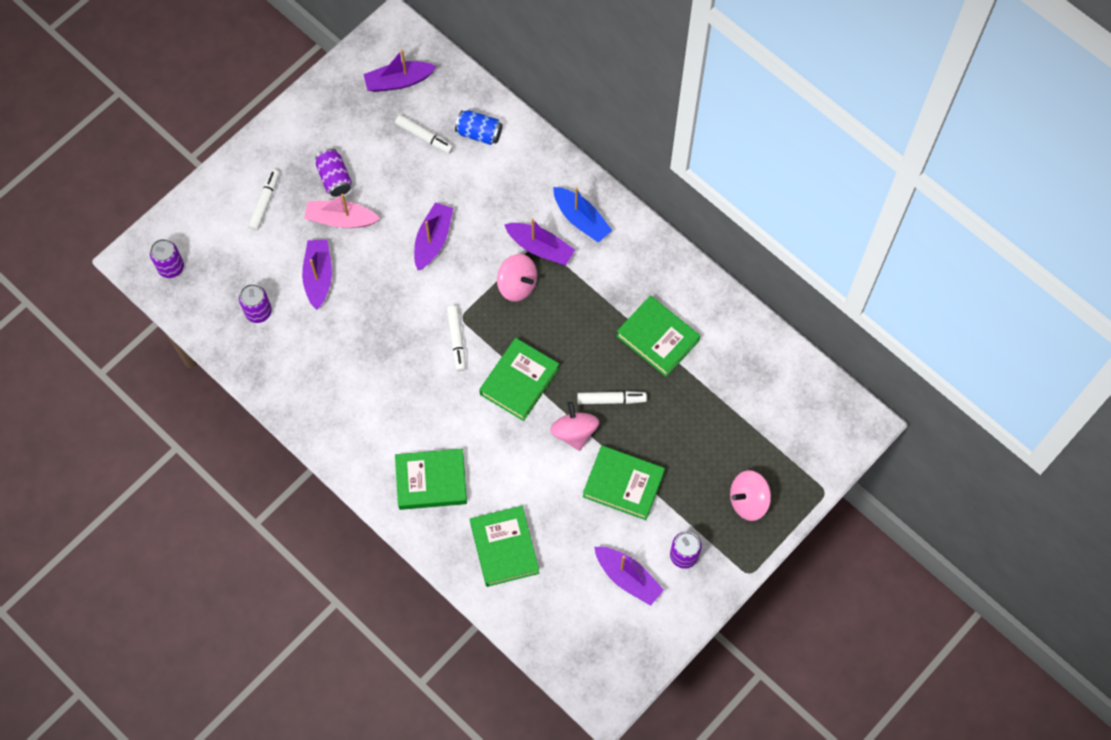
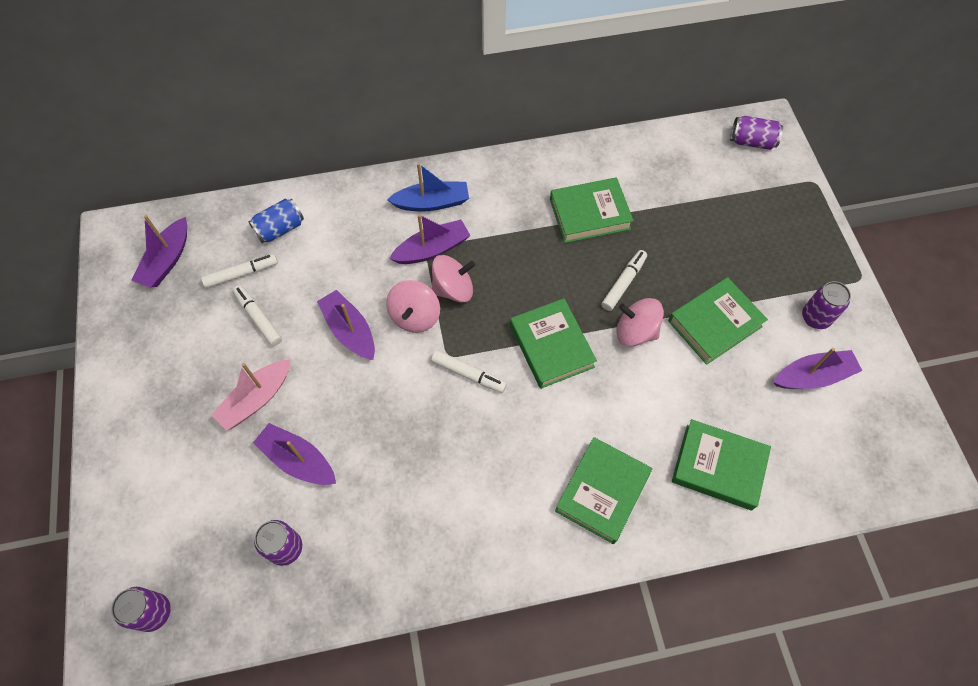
camera: 55 degrees left, 5 degrees down
white marker [248,169,279,231] -> white marker moved to [233,285,282,346]
purple can [315,148,352,197] -> purple can moved to [730,116,783,150]
pink spinning top [730,470,771,521] -> pink spinning top moved to [386,280,440,333]

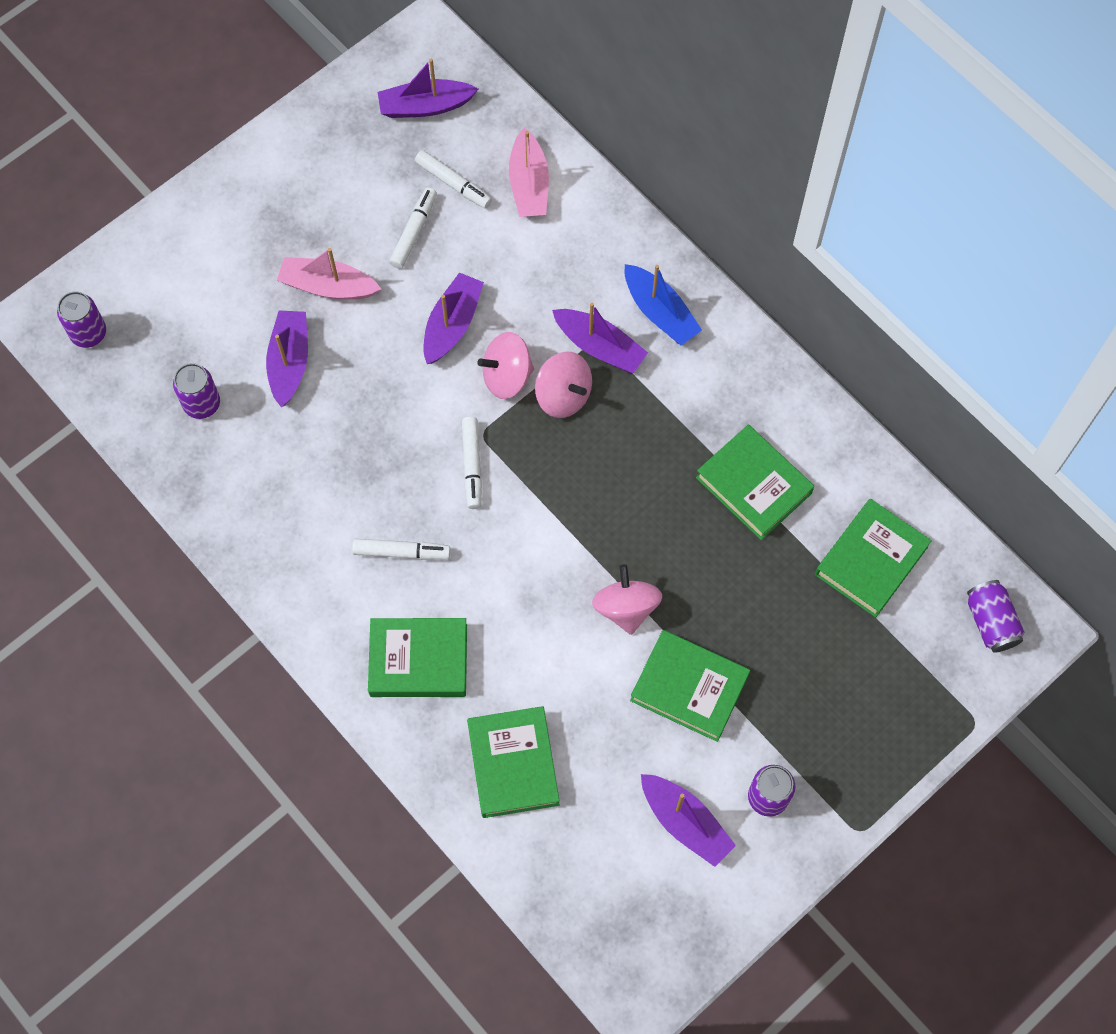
camera: 60 degrees right, 5 degrees up
blue can [248,199,304,243] -> pink boat [509,127,549,217]
green book [510,298,597,389] -> green book moved to [815,499,932,618]
white marker [601,250,647,311] -> white marker moved to [352,539,450,560]

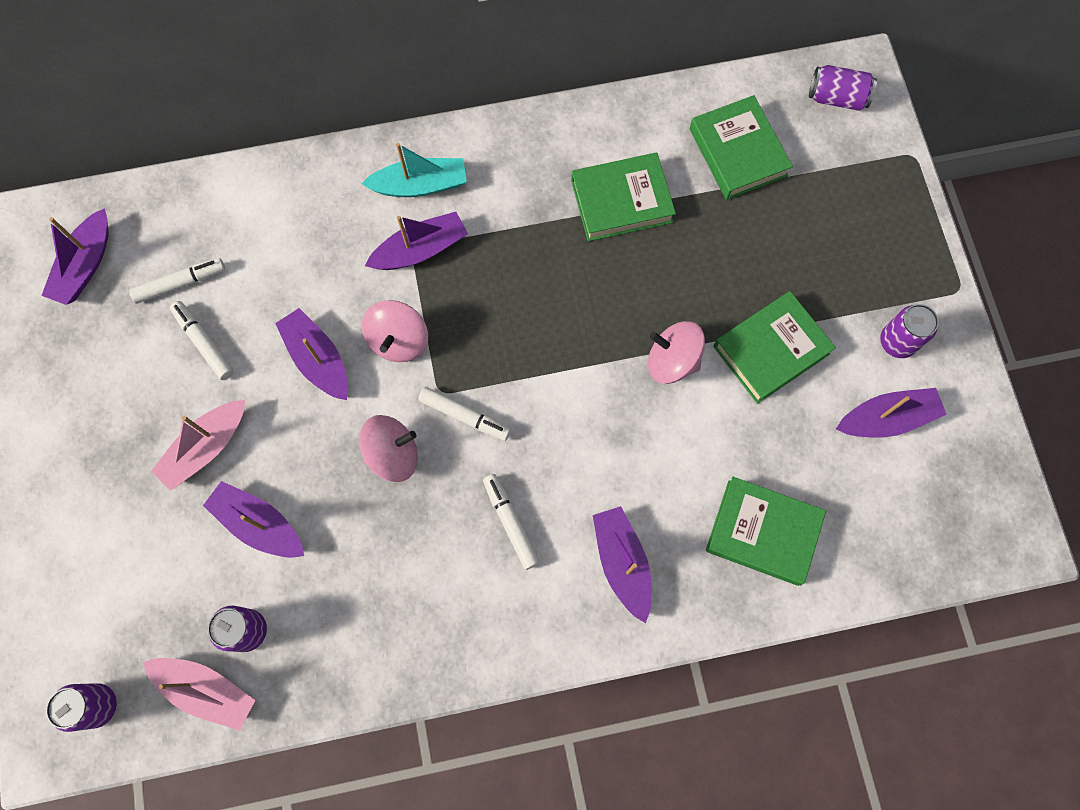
camera: 60 degrees left, 5 degrees up
white marker [352,539,450,560] -> white marker turned 60 degrees counterclockwise [483,474,540,570]
green book [368,618,467,697] -> purple boat [593,506,652,623]
pink boat [509,127,549,217] -> pink boat moved to [143,658,255,730]
pink spinning top [535,352,592,418] -> pink spinning top moved to [359,415,418,482]
blue boat [624,264,702,345] -> turquoise boat [361,143,467,197]

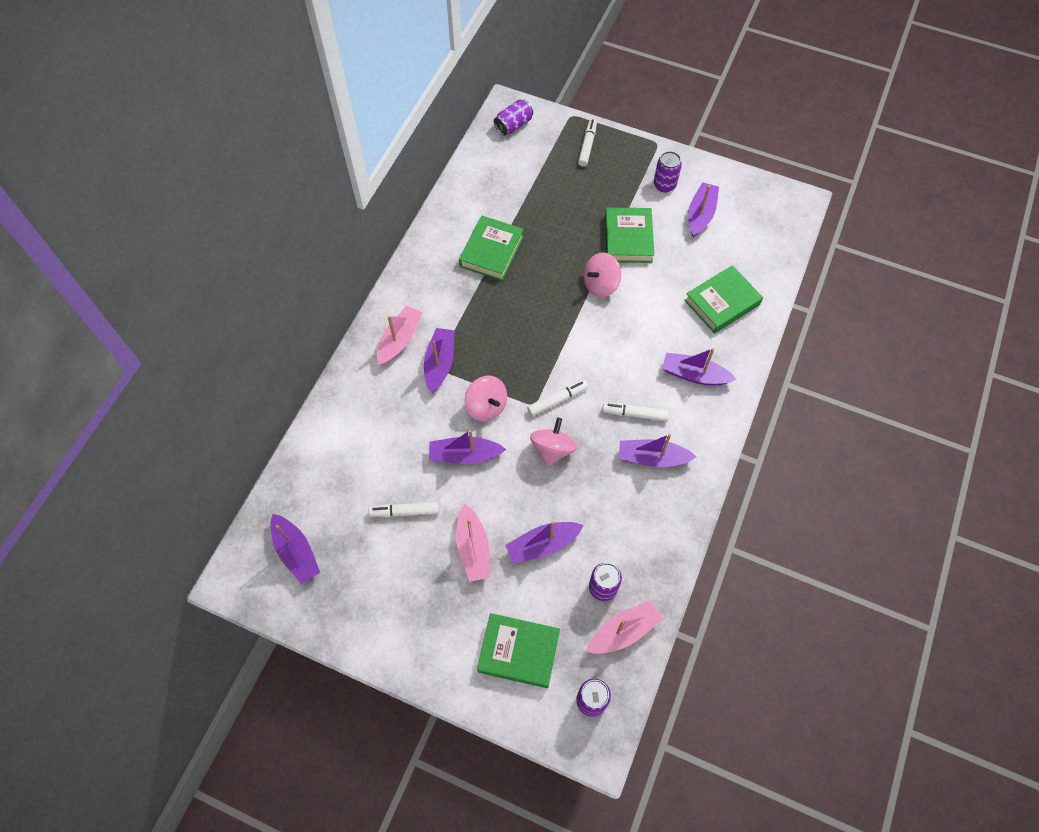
camera: 55 degrees left, 10 degrees down
white marker [129,258,225,304] -> white marker moved to [578,119,597,167]
turquoise boat [361,143,467,197] -> pink boat [377,306,423,366]
green book [689,95,793,200] -> green book moved to [477,613,560,688]
none -> purple boat [619,434,696,467]

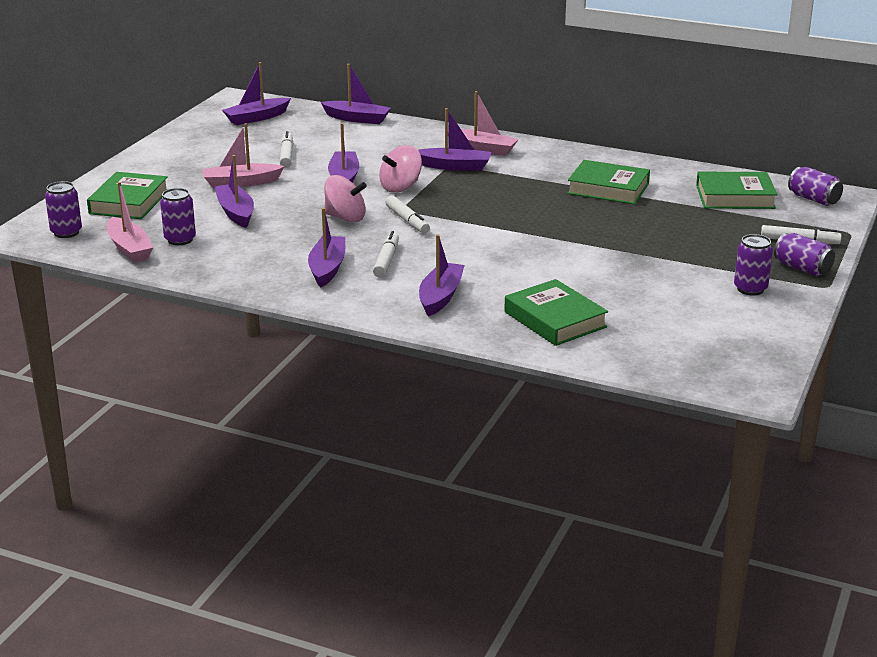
camera: 90 degrees right, 35 degrees down
pink spinning top [584,253,621,297] -> none
green book [605,208,654,263] -> green book moved to [696,172,778,209]
purple boat [688,182,719,237] -> purple boat moved to [321,64,391,124]
none -> purple can [774,233,835,276]

